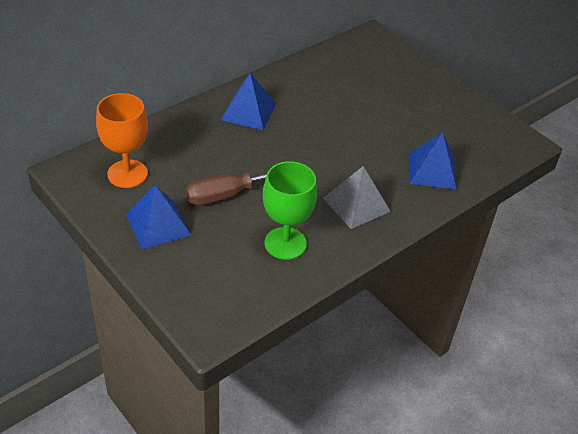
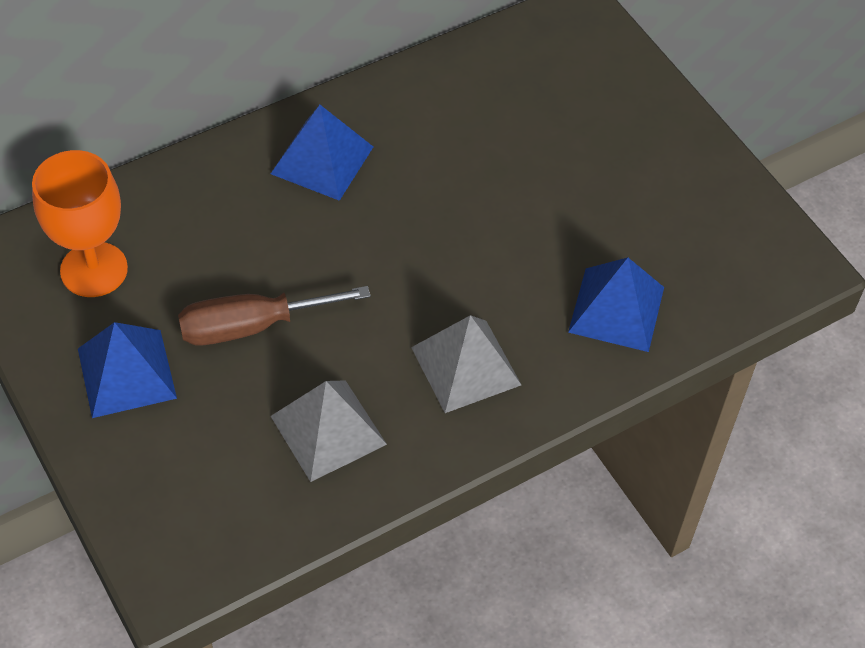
camera: 10 degrees right, 10 degrees up
green goblet [263,161,317,260] -> grey pyramid [271,380,387,482]

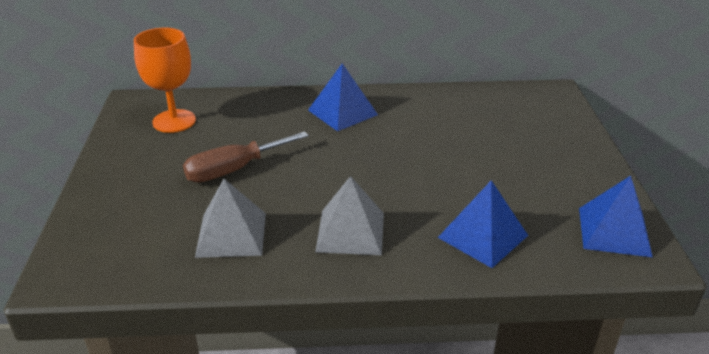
camera: 30 degrees right, 20 degrees down
blue pyramid [78,322,177,418] -> blue pyramid moved to [579,176,653,258]
brown screwdriver [178,286,371,346] -> brown screwdriver turned 45 degrees counterclockwise [183,131,309,183]

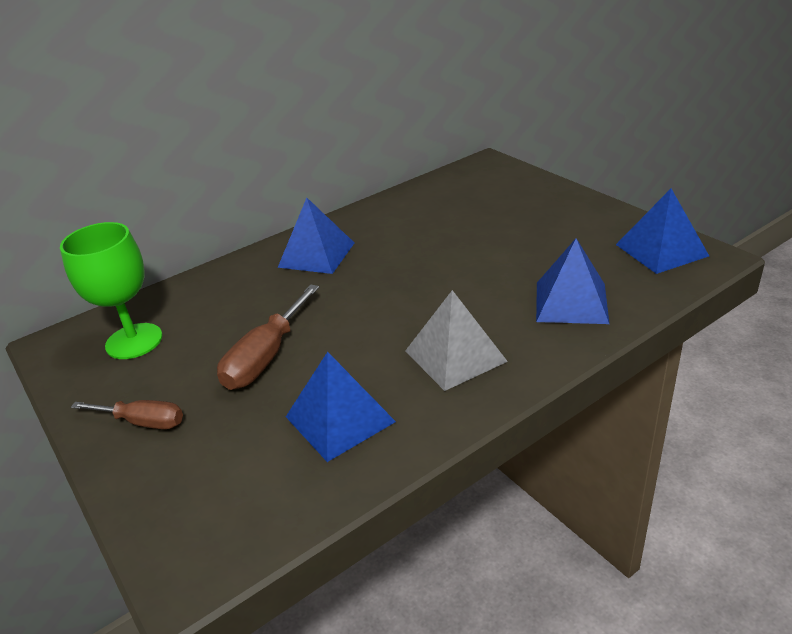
camera: 30 degrees left, 0 degrees up
orange goblet [134,28,196,133] -> green goblet [60,222,162,359]
grey pyramid [195,179,266,258] -> blue pyramid [286,352,396,462]
none -> brown screwdriver [71,400,183,429]

